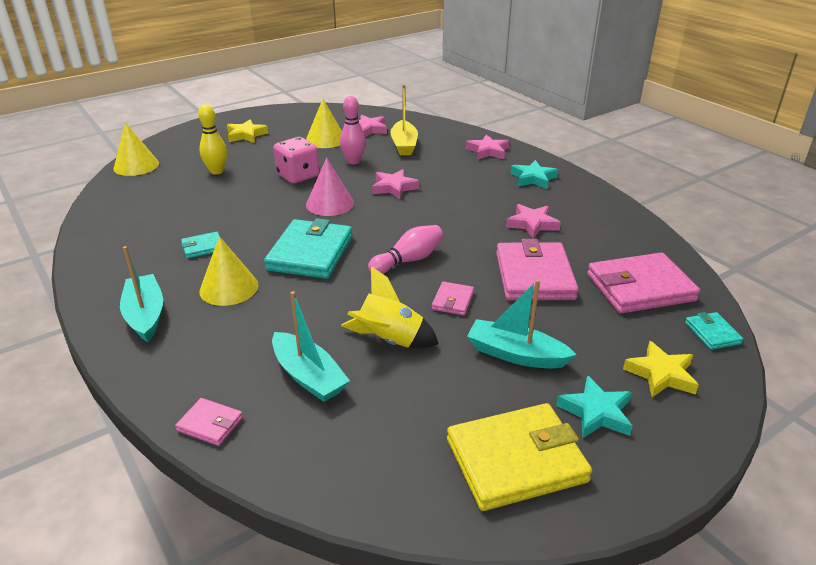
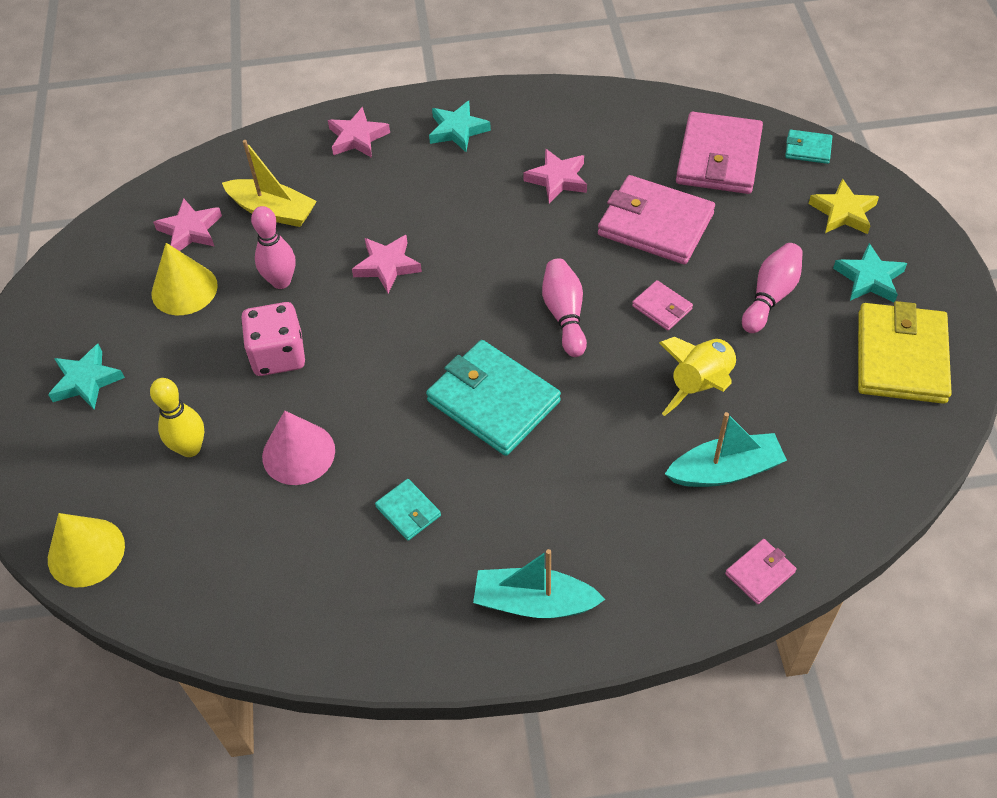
camera: 60 degrees left, 20 degrees up
turquoise wallet [181,232,219,259] -> turquoise wallet turned 45 degrees counterclockwise [375,479,441,541]
yellow cone [199,236,259,306] -> none
yellow star [227,119,268,143] -> turquoise star [48,344,125,410]
pink cone [306,158,354,216] -> pink cone moved to [262,411,335,485]
turquoise boat [467,279,576,369] -> pink bowling pin [742,243,803,333]

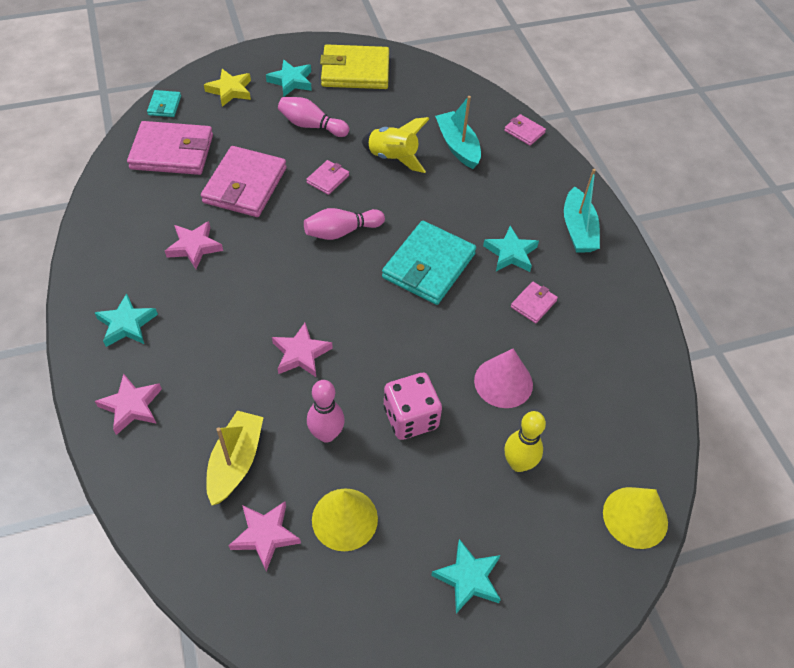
camera: 105 degrees left, 0 degrees up
turquoise wallet [375,479,441,541] -> pink wallet [511,281,558,323]
none -> turquoise star [483,226,539,272]

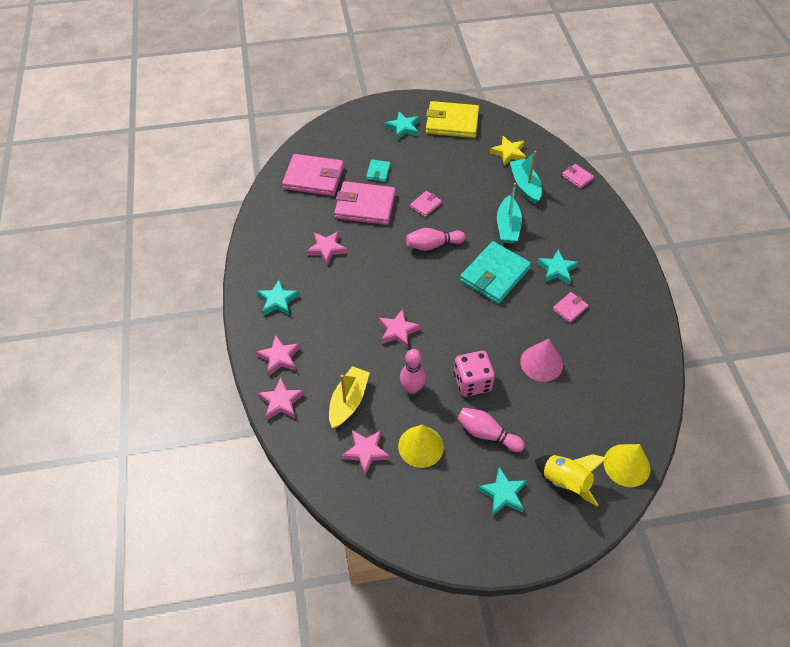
camera: 10 degrees right, 0 degrees up
turquoise wallet [147,90,181,117] -> turquoise wallet moved to [366,159,391,182]
pink wallet [201,146,287,217] -> pink wallet turned 75 degrees clockwise [334,181,396,225]
yellow star [204,69,251,107] -> yellow star moved to [490,136,526,166]
pink bowling pin [278,97,349,137] -> pink bowling pin moved to [457,408,525,452]
yellow rocket [361,117,430,173] -> yellow rocket moved to [535,454,607,506]
yellow bowling pin [504,411,546,472] -> none
turquoise boat [564,169,600,252] -> turquoise boat moved to [497,183,522,243]
none -> pink star [258,378,304,420]

